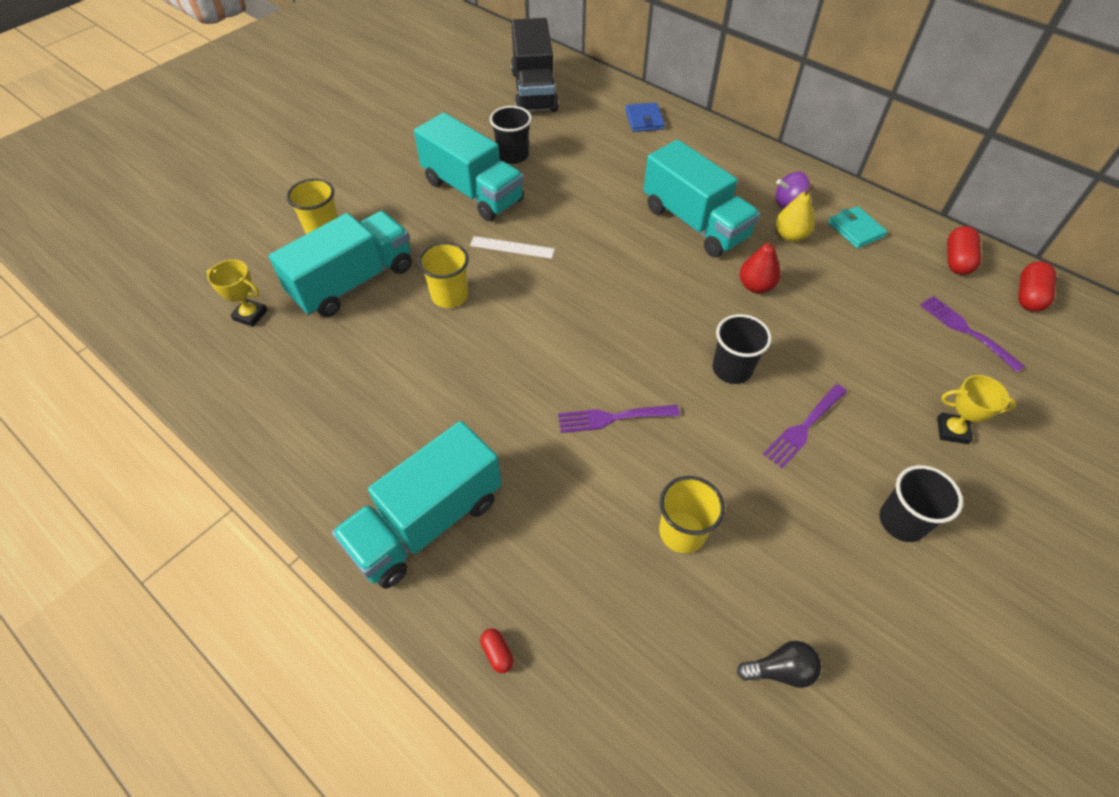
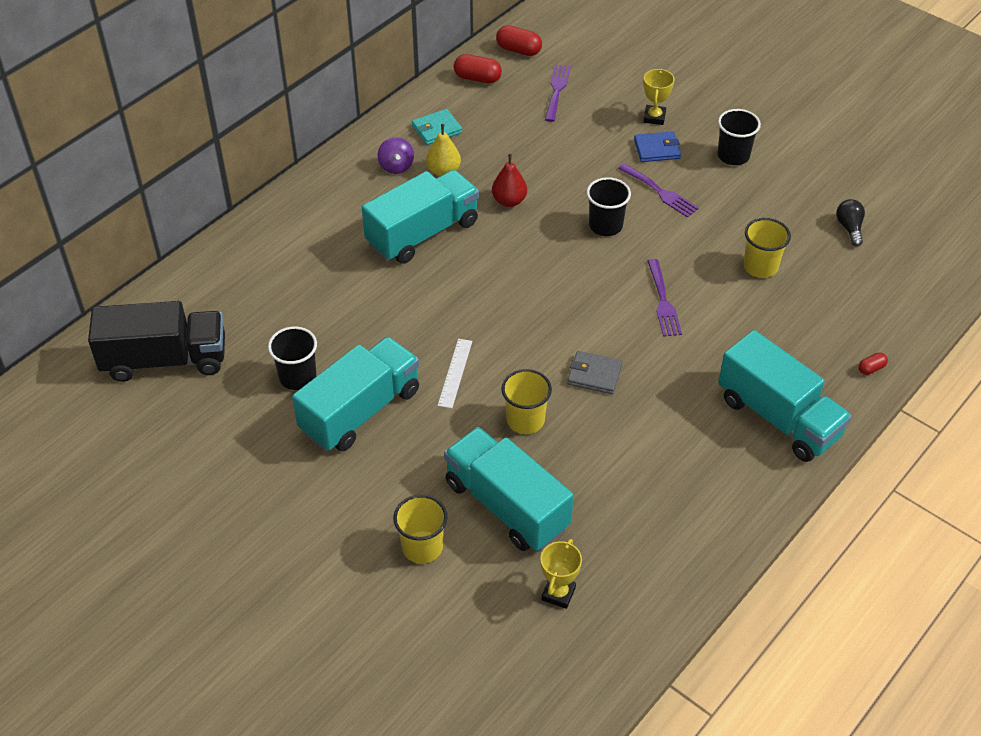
camera: 90 degrees left, 5 degrees down
blue wallet [625,102,665,132] -> blue wallet moved to [634,131,681,162]
purple fork [920,296,1025,373] -> purple fork turned 135 degrees clockwise [545,64,571,122]
none -> grey wallet [567,351,622,394]

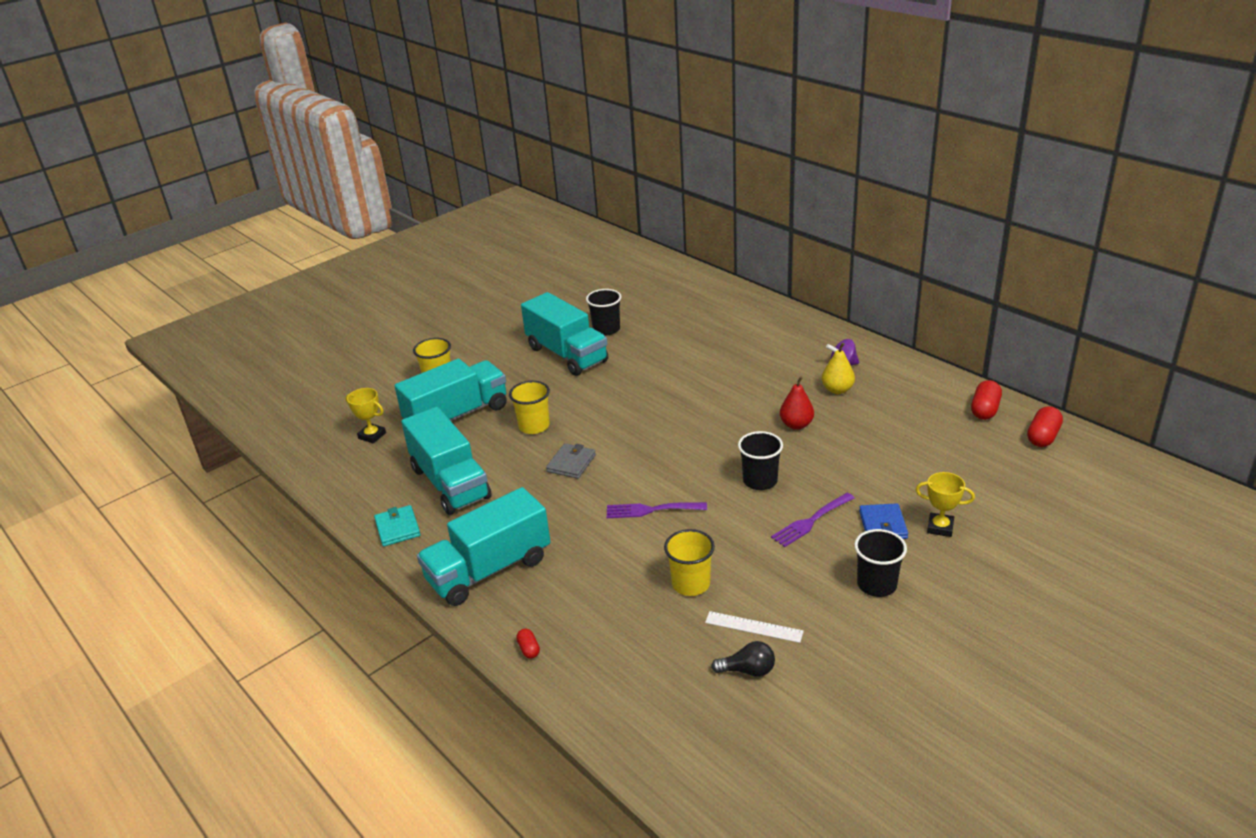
camera: 100 degrees right, 15 degrees down
black truck [88,301,225,382] -> none
turquoise truck [362,170,479,264] -> turquoise truck moved to [401,407,492,515]
turquoise wallet [412,109,462,145] -> turquoise wallet moved to [374,505,420,547]
white ruler [437,339,472,409] -> white ruler moved to [705,611,804,643]
purple fork [545,64,571,122] -> none

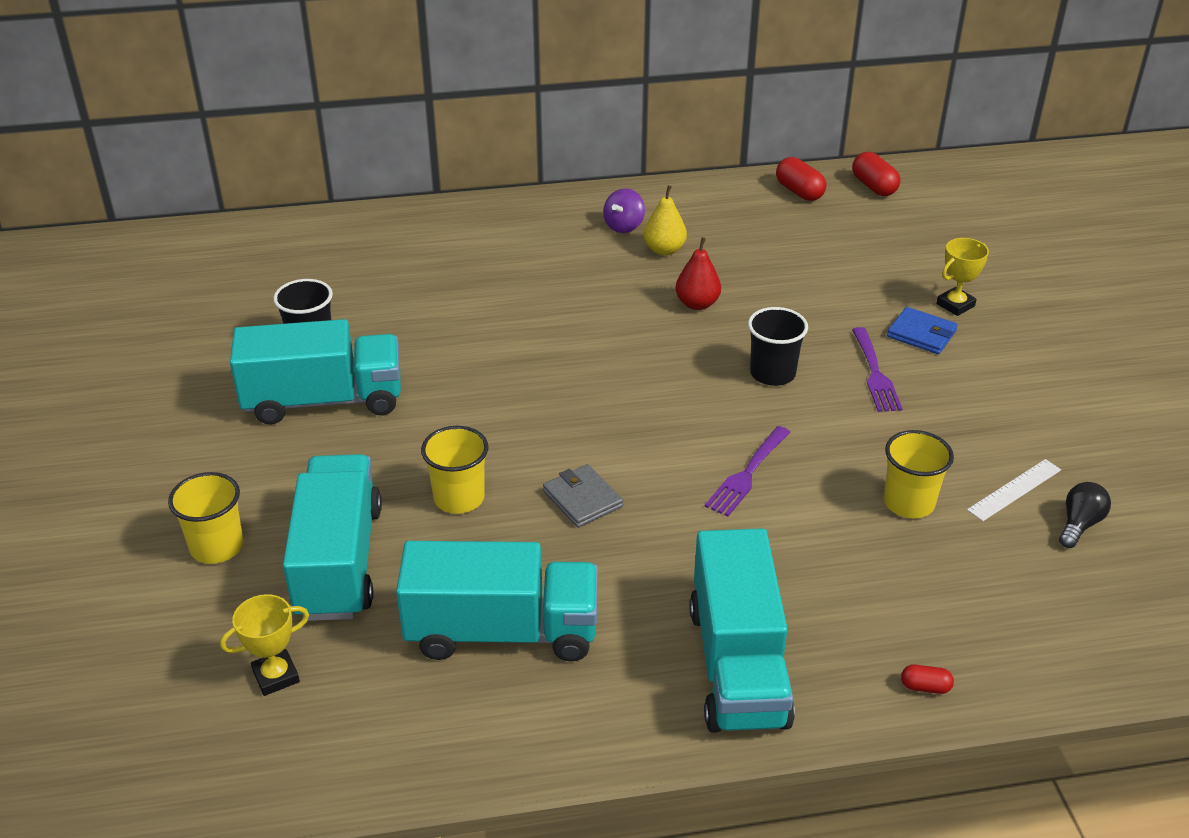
camera: 60 degrees left, 5 degrees up
turquoise wallet [374,505,420,547] -> none
black cup [854,529,907,597] -> none

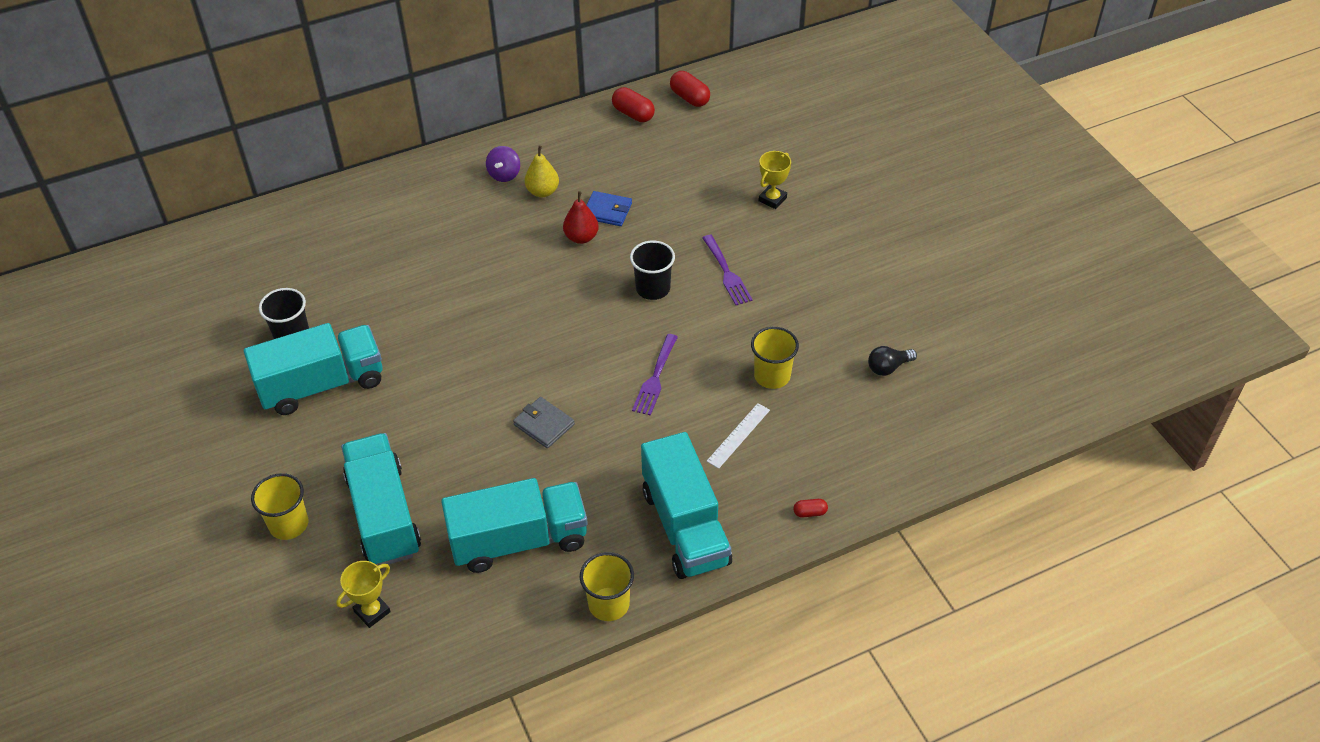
camera: 15 degrees left, 10 degrees up
yellow cup [421,426,489,514] -> yellow cup moved to [580,552,634,621]
blue wallet [887,307,958,354] -> blue wallet moved to [587,191,632,226]
white ruler [967,459,1061,521] -> white ruler moved to [707,403,770,469]
black light bulb [1059,482,1111,548] -> black light bulb turned 135 degrees counterclockwise [868,346,917,376]

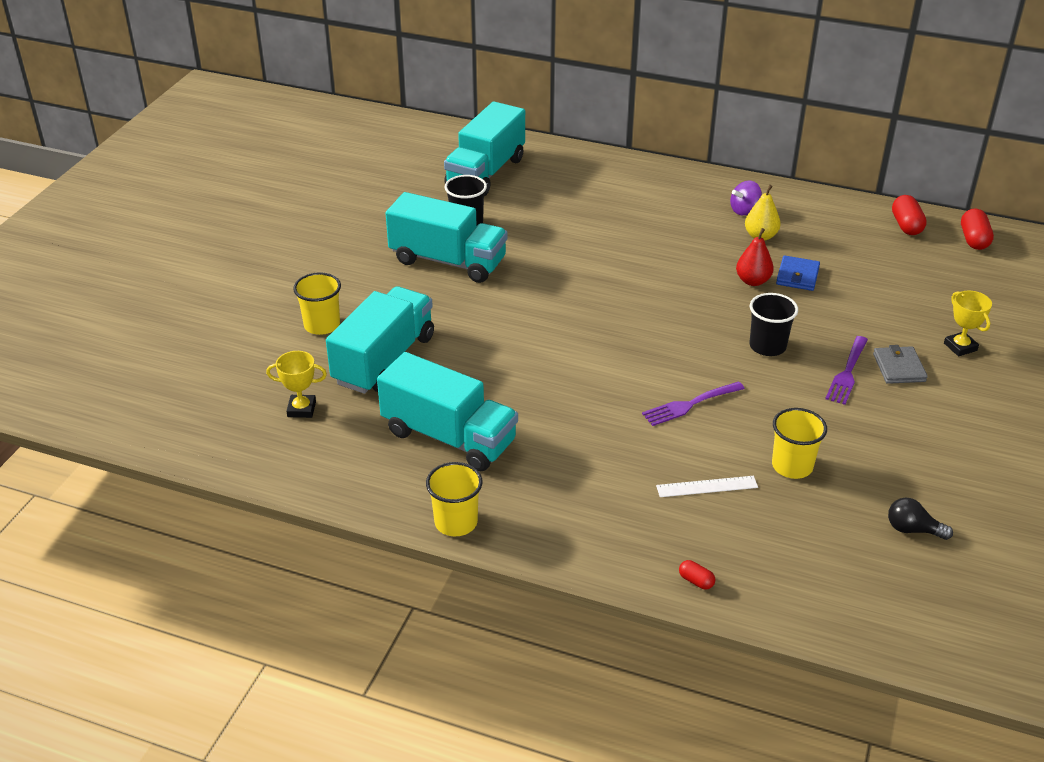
camera: 45 degrees right, 10 degrees down
grey wallet [513,397,575,448] -> grey wallet moved to [873,345,928,384]
blue wallet [587,191,632,226] -> blue wallet turned 45 degrees clockwise [776,255,820,291]
turquoise truck [641,432,732,579] -> turquoise truck moved to [444,101,525,197]
yellow trophy [758,151,791,209] -> yellow trophy turned 75 degrees clockwise [944,291,992,357]

